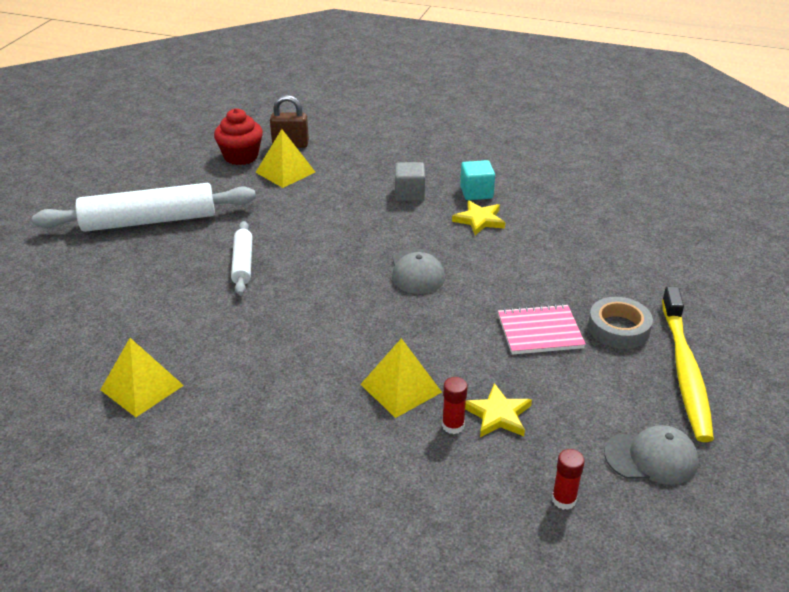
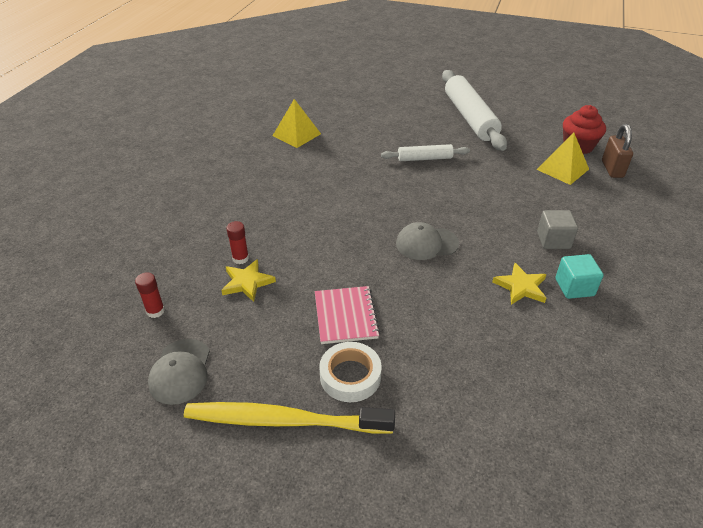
camera: 90 degrees right, 5 degrees up
yellow pyramid [360,338,442,418] -> none
grey tape [588,297,653,349] -> white tape [319,342,382,402]

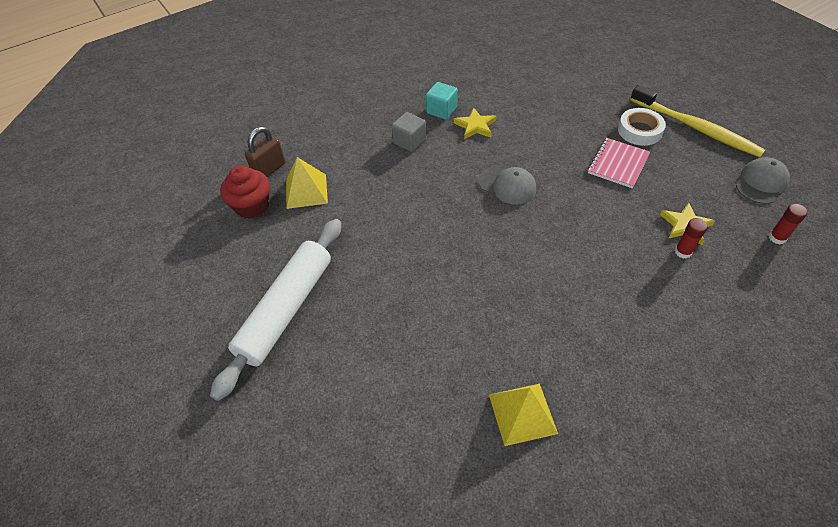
camera: 140 degrees left, 10 degrees up
white rolling pin [381,144,470,161] -> none

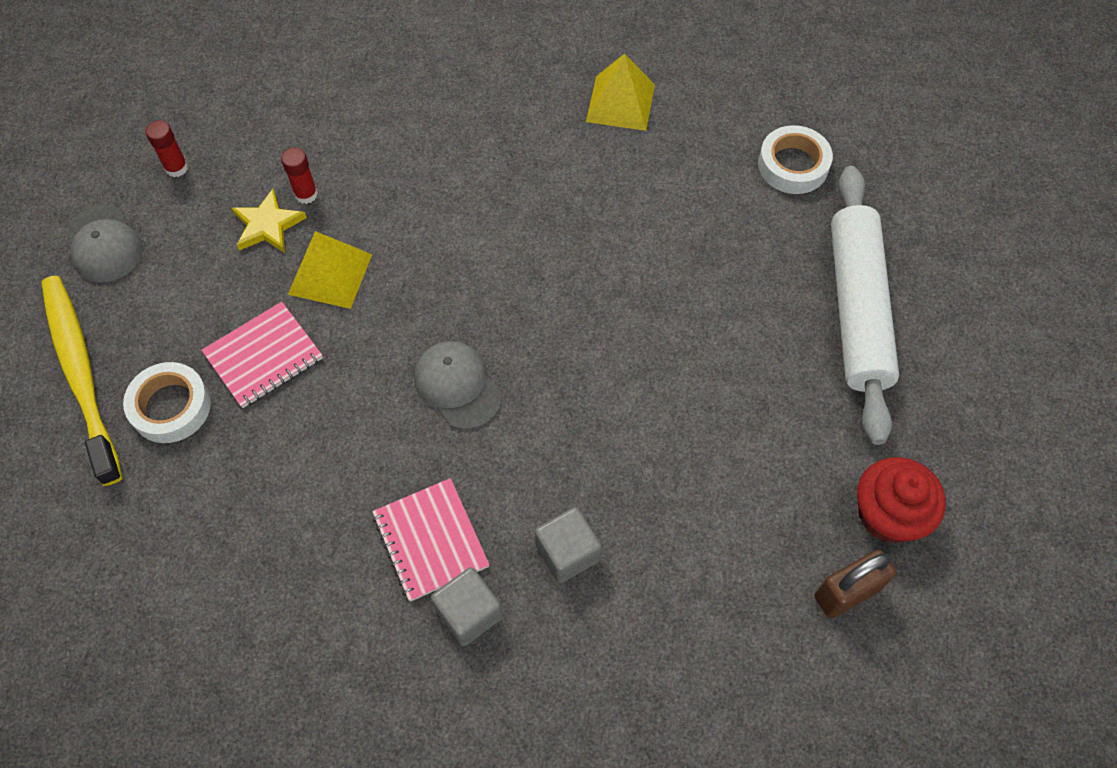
camera: 160 degrees left, 10 degrees up
white rolling pin [210,219,341,401] -> white rolling pin turned 45 degrees counterclockwise [831,166,899,445]
yellow pyramid [286,157,328,209] -> yellow pyramid moved to [288,231,372,309]
turquoise cube [426,82,458,120] -> grey cube [431,567,502,646]
yellow star [454,107,497,139] -> pink notebook [372,478,489,602]
grey cap [736,157,790,204] -> grey cap turned 90 degrees counterclockwise [66,205,143,283]
none -> white tape [758,125,833,194]

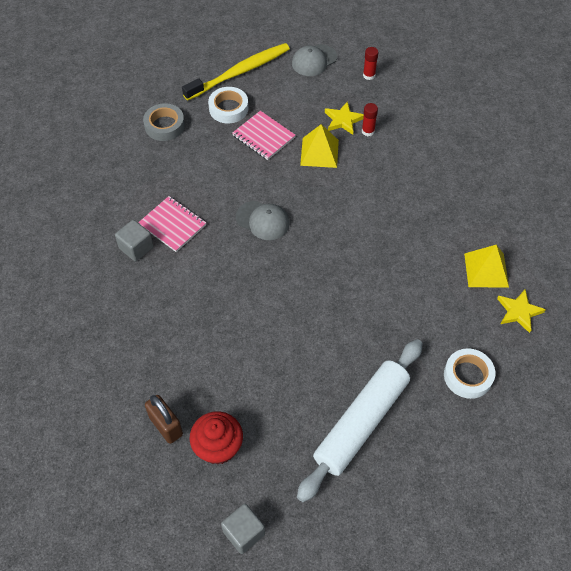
camera: 80 degrees right, 5 degrees down
pink notebook [372,478,489,602] -> pink notebook turned 75 degrees clockwise [138,196,206,252]
grey cap [414,341,502,430] -> grey cap turned 75 degrees clockwise [236,201,290,240]
grey cube [535,507,602,583] -> grey cube moved to [221,504,265,554]
white rolling pin [831,166,899,445] -> white rolling pin turned 45 degrees counterclockwise [297,339,423,502]
none -> grey tape [143,103,185,141]
none -> yellow star [497,289,546,333]

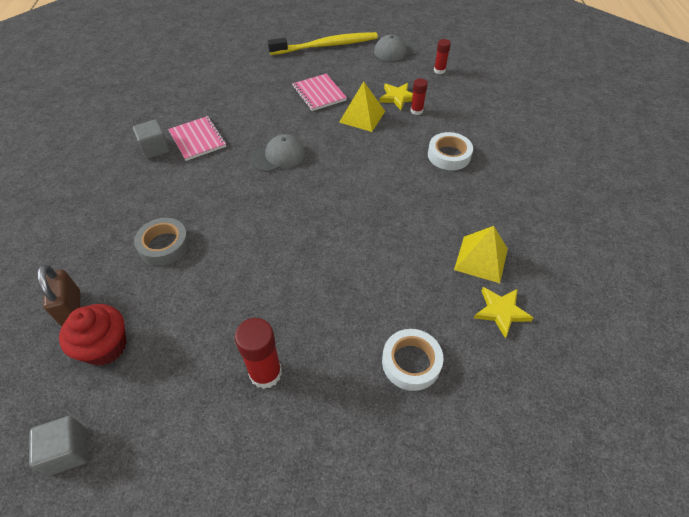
camera: 20 degrees right, 5 degrees down
grey tape [143,103,185,141] -> grey tape moved to [134,218,190,266]
white tape [208,87,248,123] -> white tape moved to [428,132,473,170]
grey cap [236,201,290,240] -> grey cap turned 75 degrees counterclockwise [251,134,305,172]
white rolling pin [297,339,423,502] -> red glue stick [235,318,282,389]

